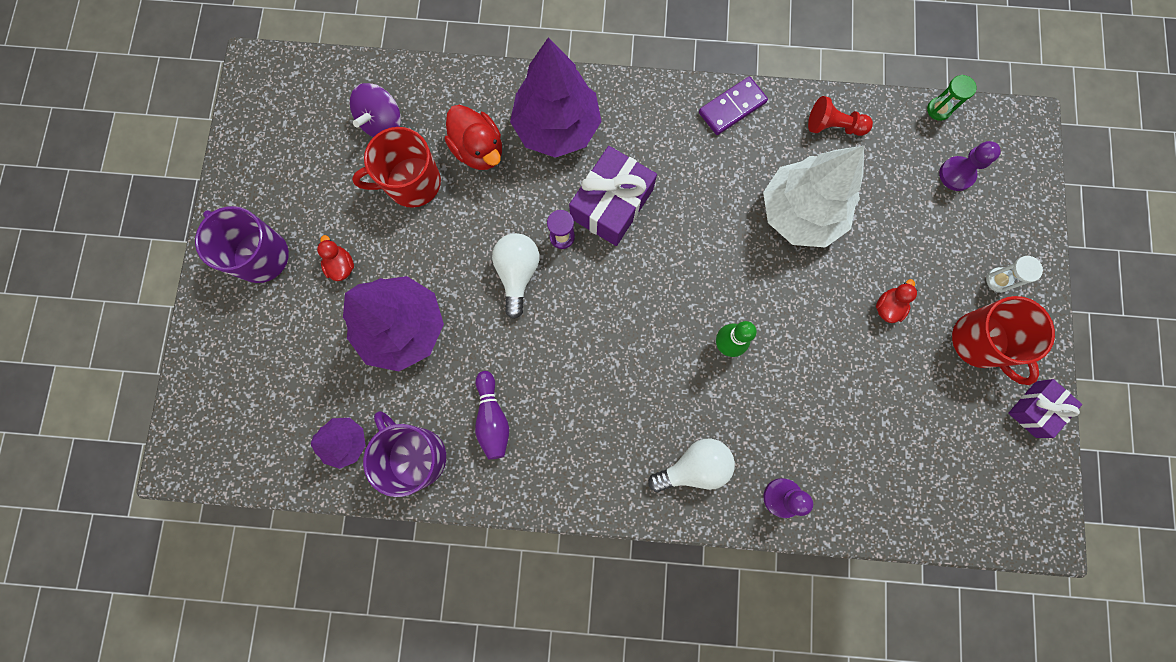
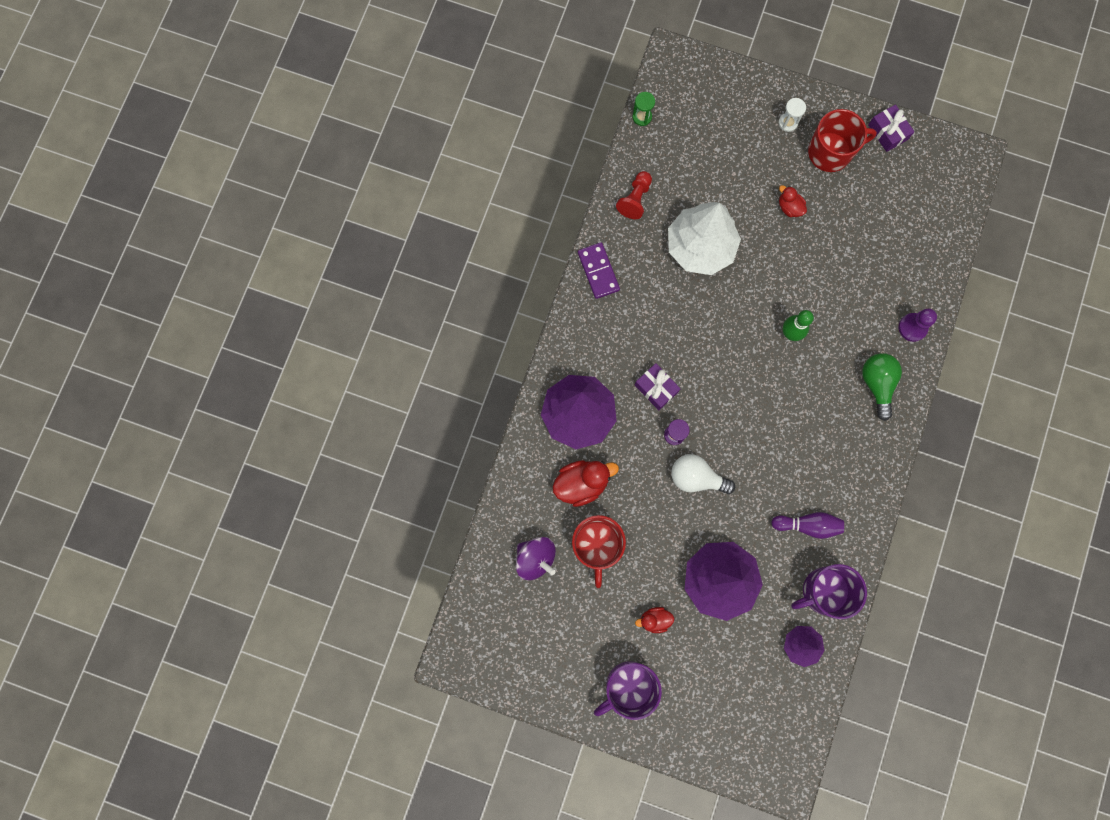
camera: 75 degrees left, 0 degrees up
purple gift [569,146,657,246] -> purple gift [635,363,681,410], size x0.61
white light bulb [648,439,735,492] -> green light bulb [862,353,902,421]
purple pawn [939,141,1001,191] -> none

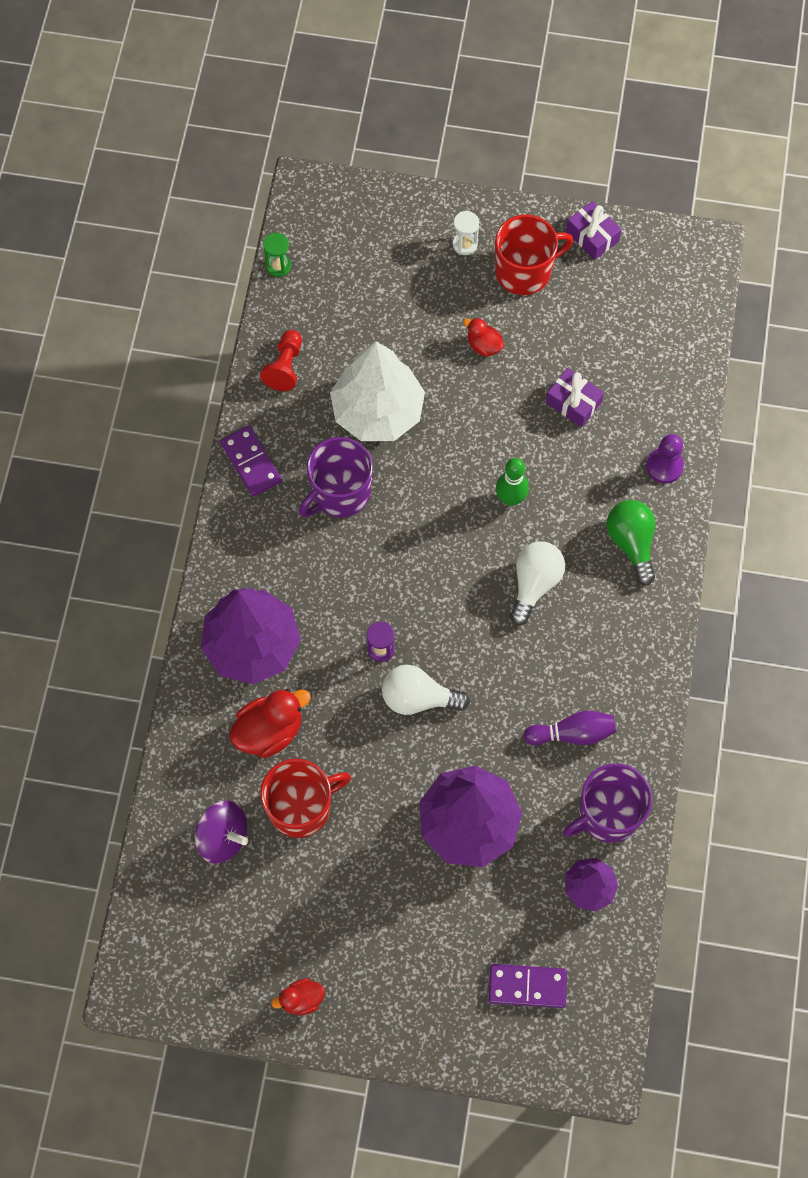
camera: 10 degrees left, 10 degrees down
red mug [572,515,626,588] -> red mug turned 105 degrees counterclockwise [260,759,351,838]
purple mug [594,661,662,720] -> purple mug moved to [299,437,373,517]
purple gift [635,363,681,410] -> purple gift moved to [546,368,604,427]
red duck [635,607,674,633] -> red duck moved to [271,979,325,1015]
none -> purple domino [488,964,567,1008]
none -> white light bulb [510,541,565,625]

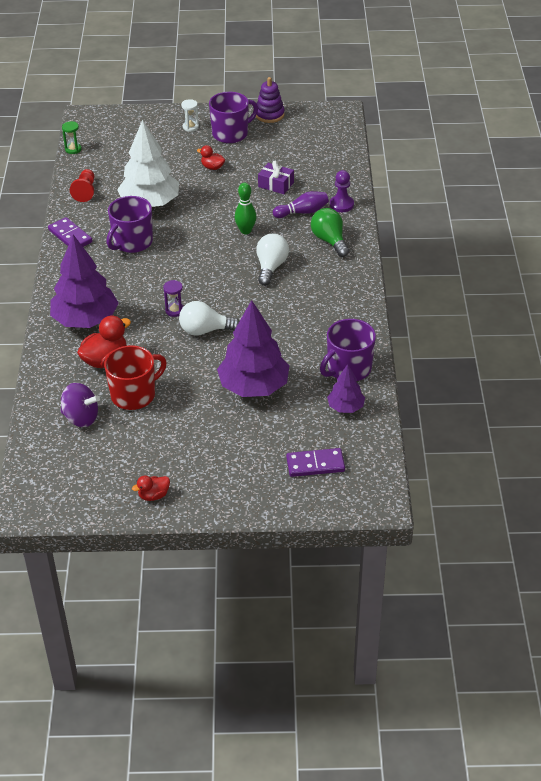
camera: 10 degrees left, 25 degrees down
red mug [495,215,573,295] -> purple mug [209,92,258,143]
purple bowling pin [524,711,616,745] -> purple bowling pin moved to [273,191,329,218]
purple gift [566,201,622,260] -> purple stacking toy [256,77,284,123]

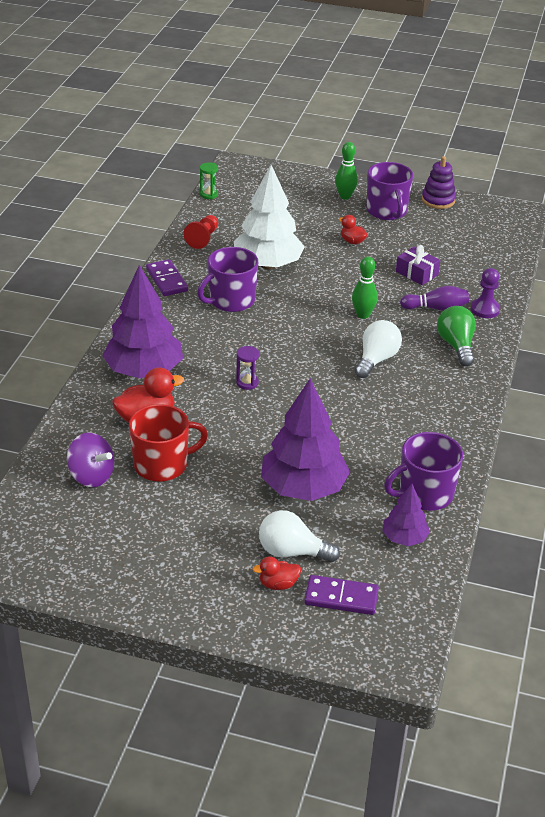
camera: 15 degrees right, 5 degrees down
red duck [132,476,170,501] -> red duck moved to [252,557,301,590]
white light bulb [179,301,239,336] -> white light bulb moved to [259,510,340,562]
white hourglass [181,99,199,132] -> green bowling pin [335,142,358,199]
purple mug [209,92,258,143] -> purple mug turned 90 degrees clockwise [367,162,413,220]

